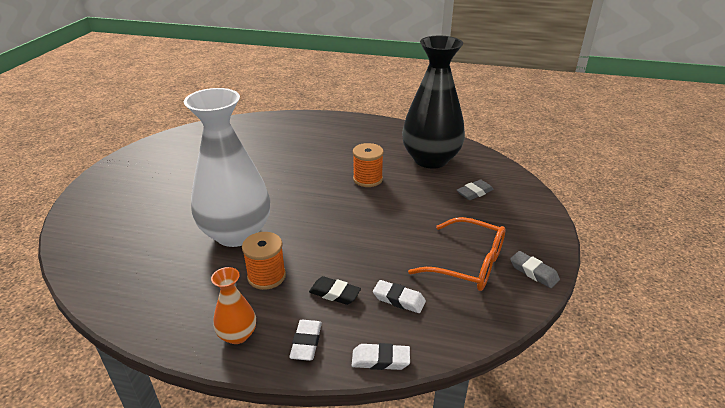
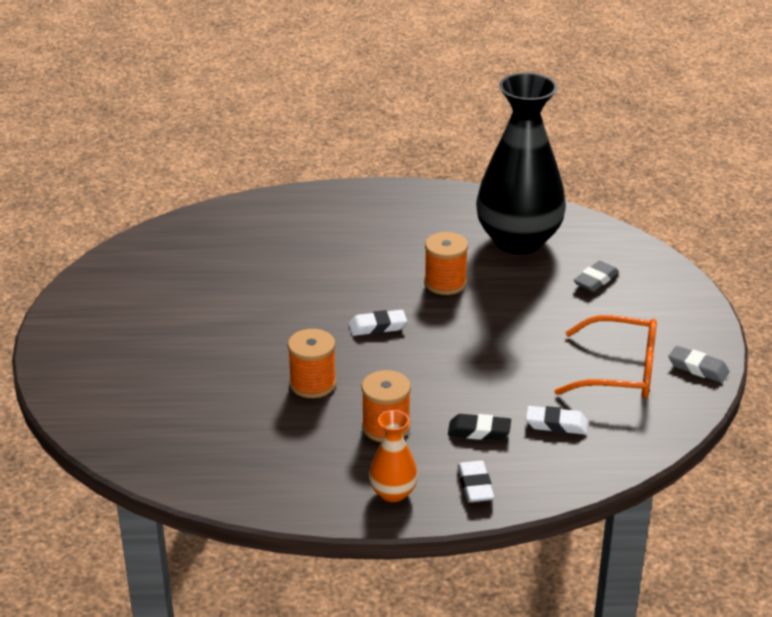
camera: 15 degrees left, 0 degrees up
white vase [184,88,270,247] -> orange spool [288,329,336,398]
white eraser [351,343,410,370] -> white eraser moved to [349,310,407,336]

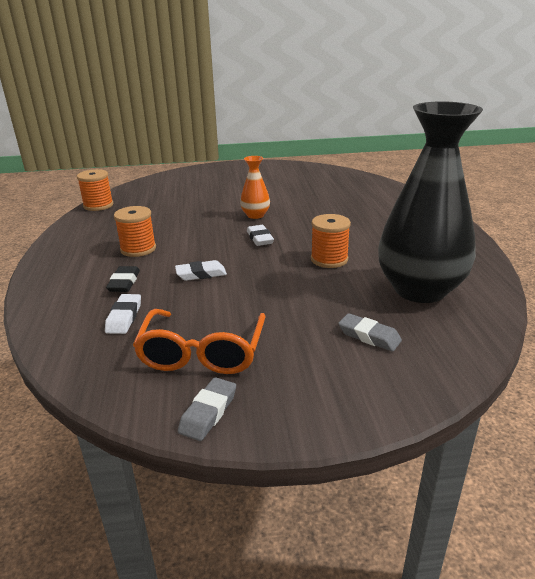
camera: 85 degrees right, 5 degrees down
orange spool [288,329,336,398] -> orange spool moved to [77,169,113,211]
orange vase [369,410,418,502] -> orange vase moved to [240,156,270,219]
white eraser [458,461,494,502] -> white eraser moved to [175,260,227,281]

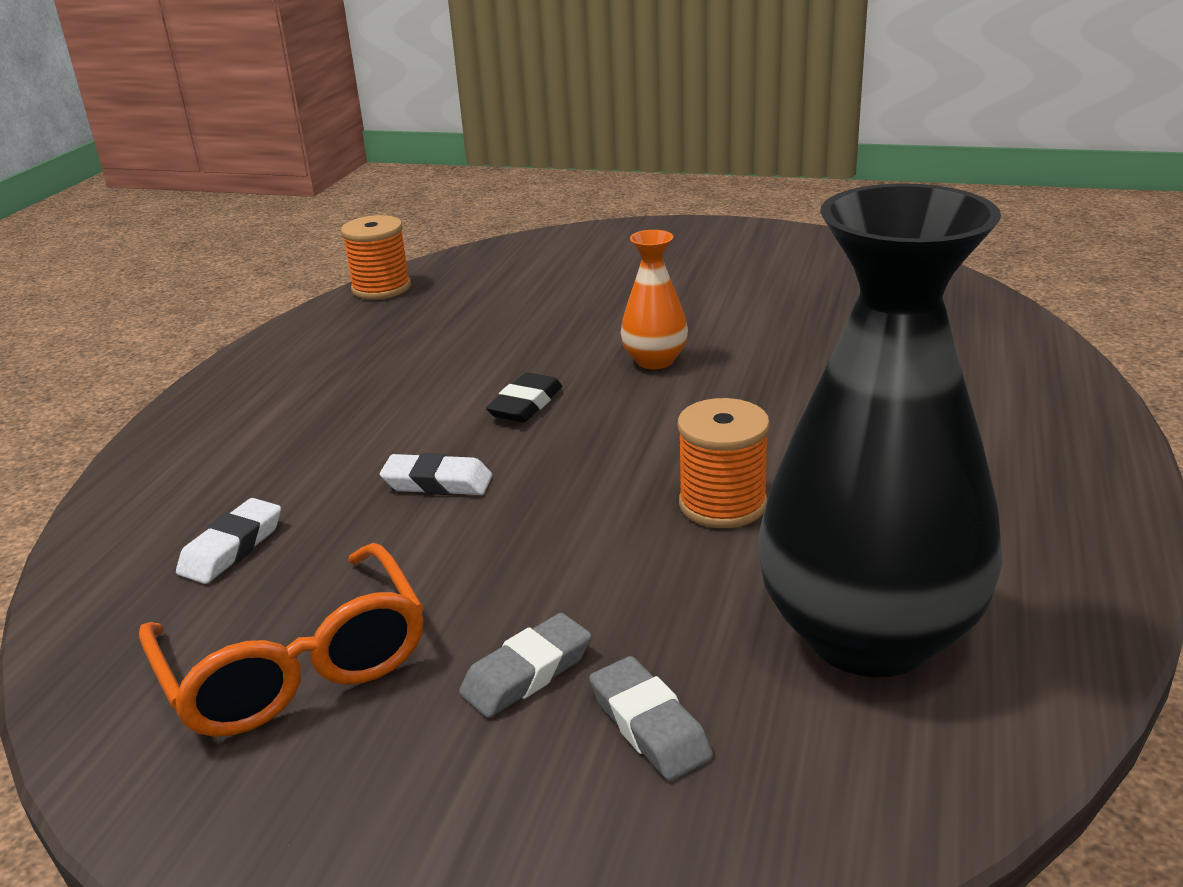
camera: 25 degrees right, 0 degrees up
black eraser [106,266,140,292] -> black eraser moved to [486,373,562,422]
orange spool [114,206,156,257] -> none
orange glasses [133,309,266,374] -> orange glasses turned 60 degrees counterclockwise [139,543,424,737]
grey eraser [178,377,236,441] -> grey eraser moved to [459,613,592,718]
white eraser [247,225,274,246] -> none

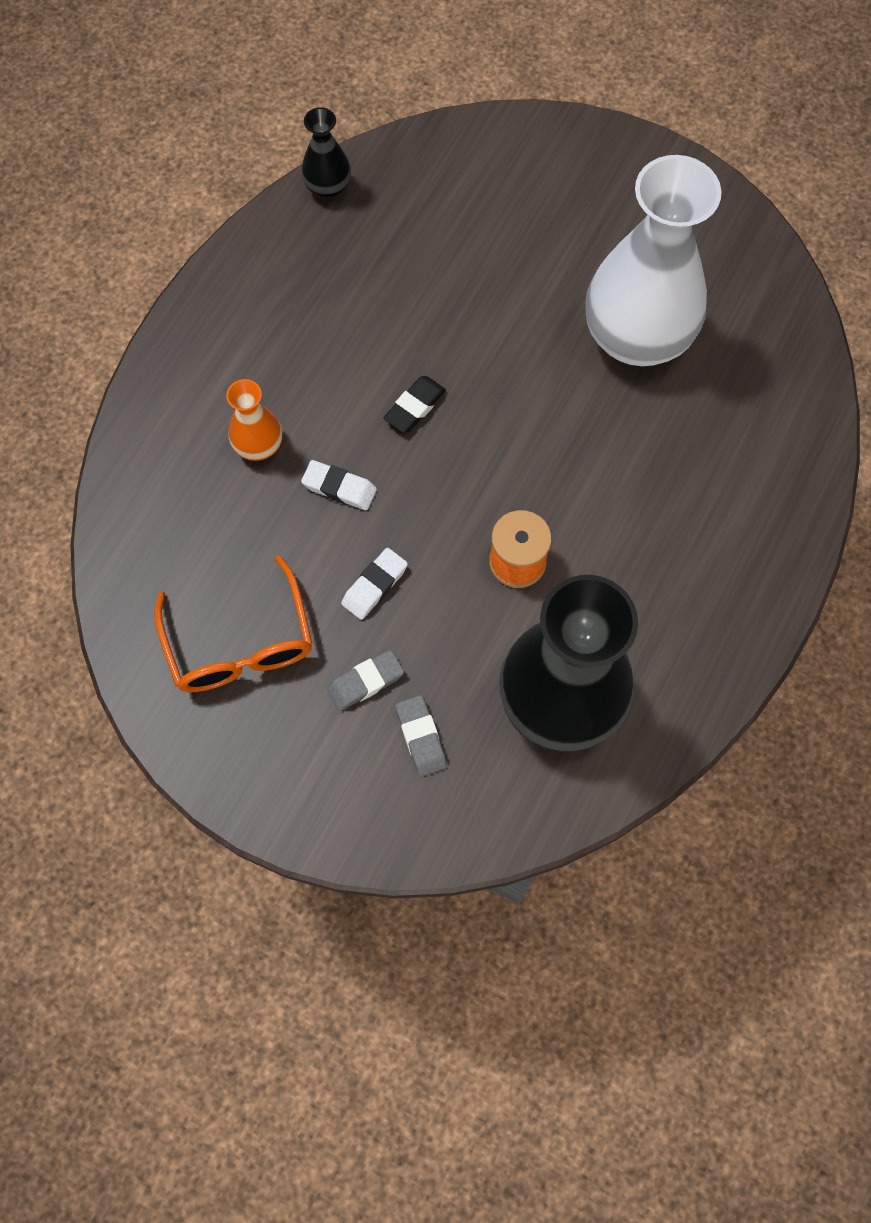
camera: 10 degrees right, 40 degrees up
white eraser [176,498,281,584] -> white eraser moved to [341,548,408,620]
orange spool [341,215,411,300] -> black vase [301,107,351,199]
orange vase [621,230,688,369] -> orange vase moved to [226,379,282,461]
none -> white vase [585,155,721,366]

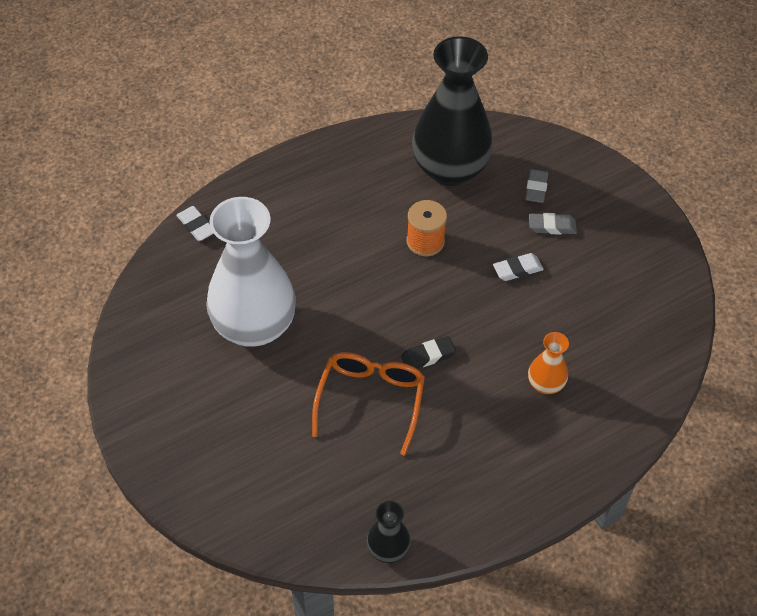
camera: 150 degrees left, 15 degrees down
orange glasses [154,555,313,692] -> orange glasses moved to [312,352,425,456]
white eraser [301,460,377,510] -> white eraser moved to [176,206,214,241]

